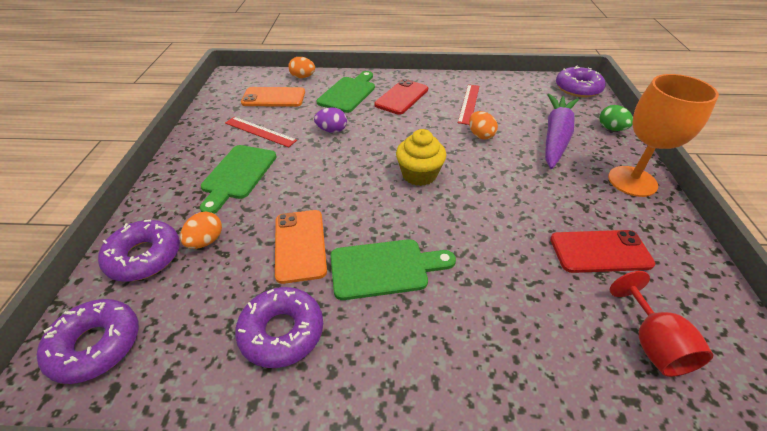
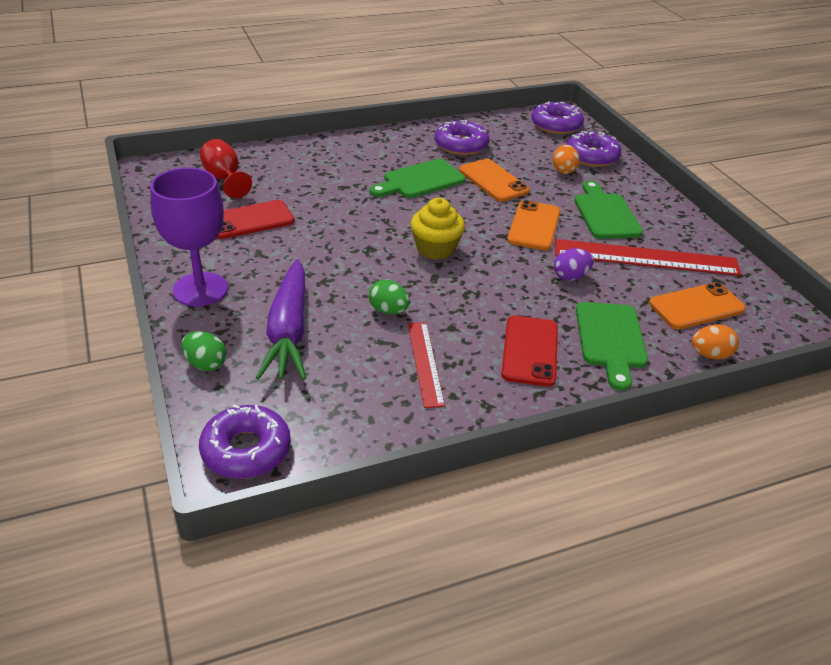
camera: 155 degrees right, 5 degrees down
red ruler [225,117,297,147] -> red ruler [555,239,741,276], size x1.75
orange egg [469,111,498,140] -> green egg [369,279,410,315]
orange goblet [608,74,719,197] -> purple goblet [150,168,228,307]
none -> orange phone [507,200,560,250]

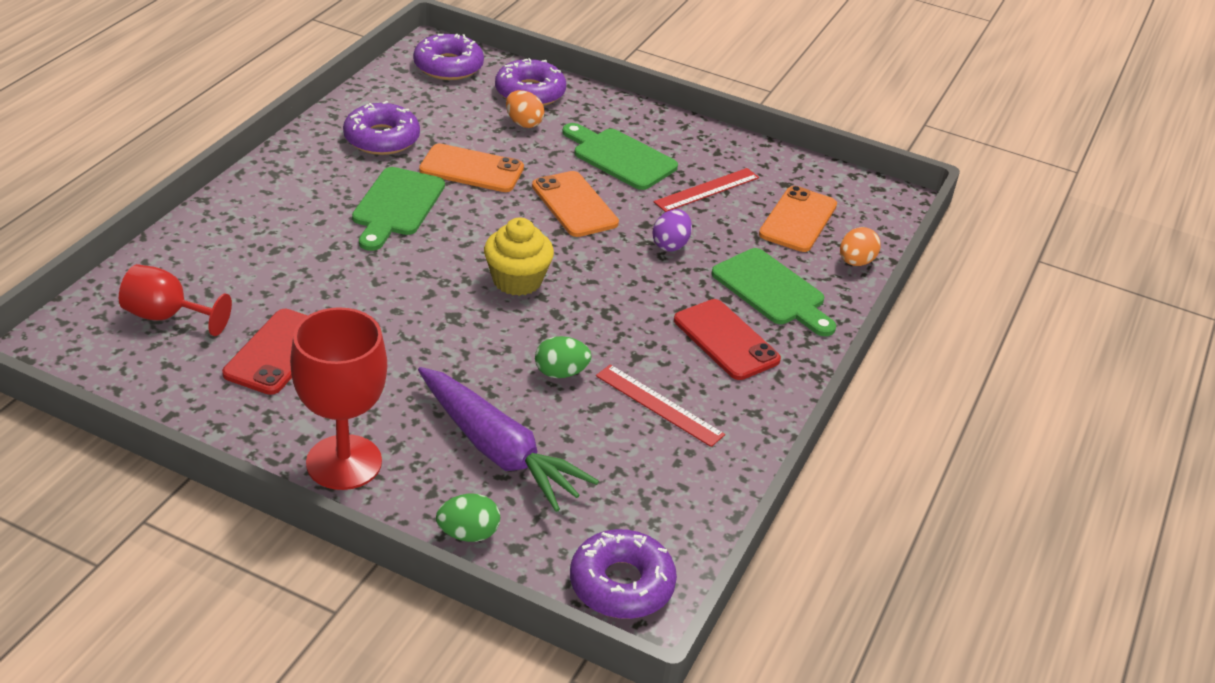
camera: 45 degrees left, 0 degrees up
purple goblet [150,168,228,307] -> red goblet [290,307,387,490]
red ruler [555,239,741,276] -> red ruler [654,168,759,212], size x0.57

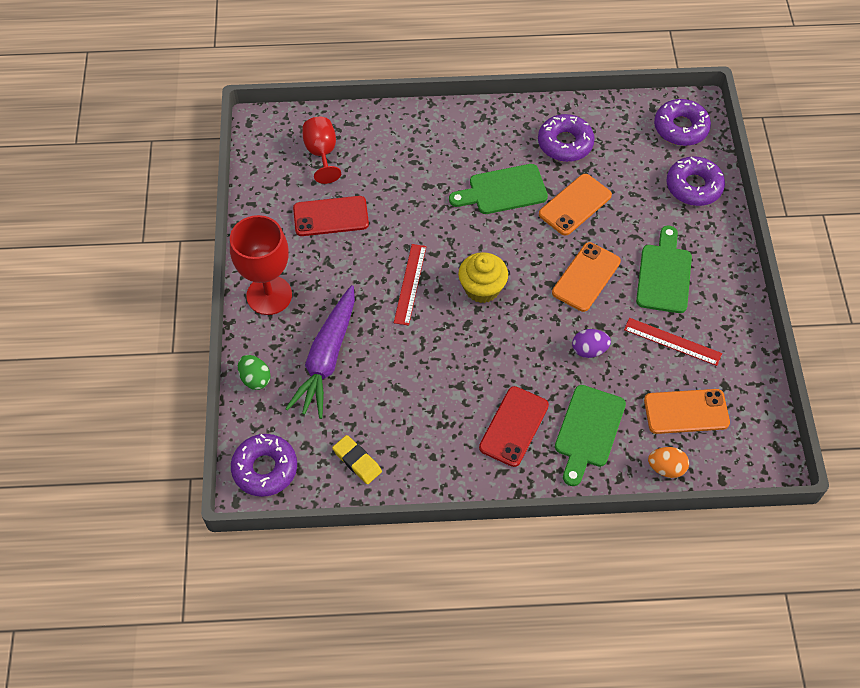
camera: 65 degrees right, 20 degrees up
orange phone [419,143,524,192] -> orange phone turned 60 degrees clockwise [539,174,612,236]
orange egg [506,90,545,128] -> none
green egg [535,336,592,378] -> none
red ruler [596,364,725,447] -> red ruler moved to [394,244,426,326]
none -> yellow eraser [332,435,382,484]

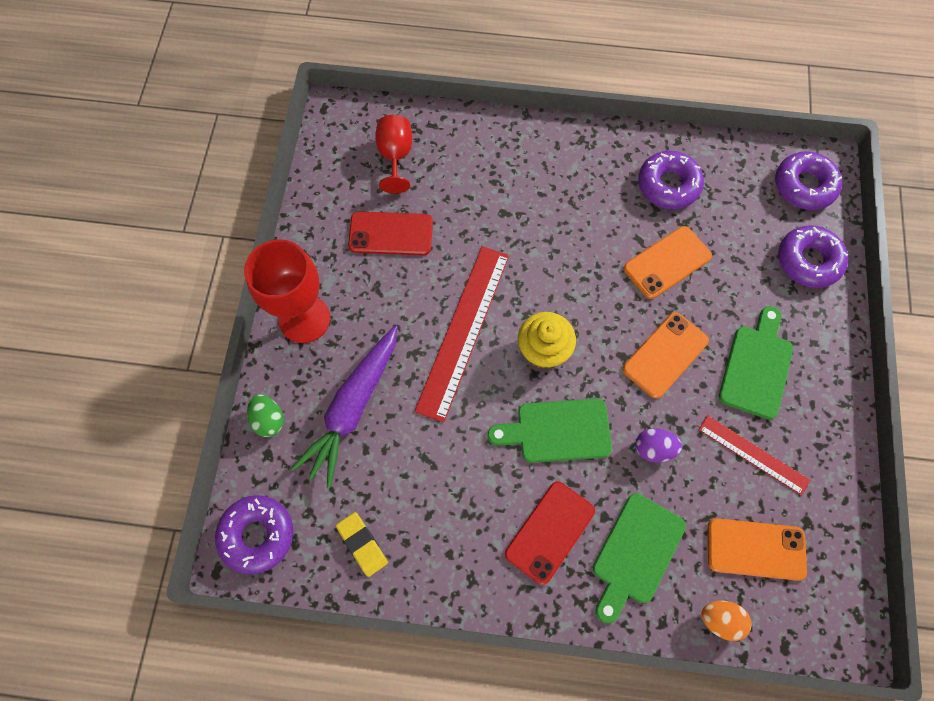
camera: 10 degrees right, 10 degrees up
red ruler [394,244,426,326] -> red ruler [414,246,509,423], size x1.75
green cutting board [449,164,548,214] -> green cutting board moved to [488,399,612,463]

